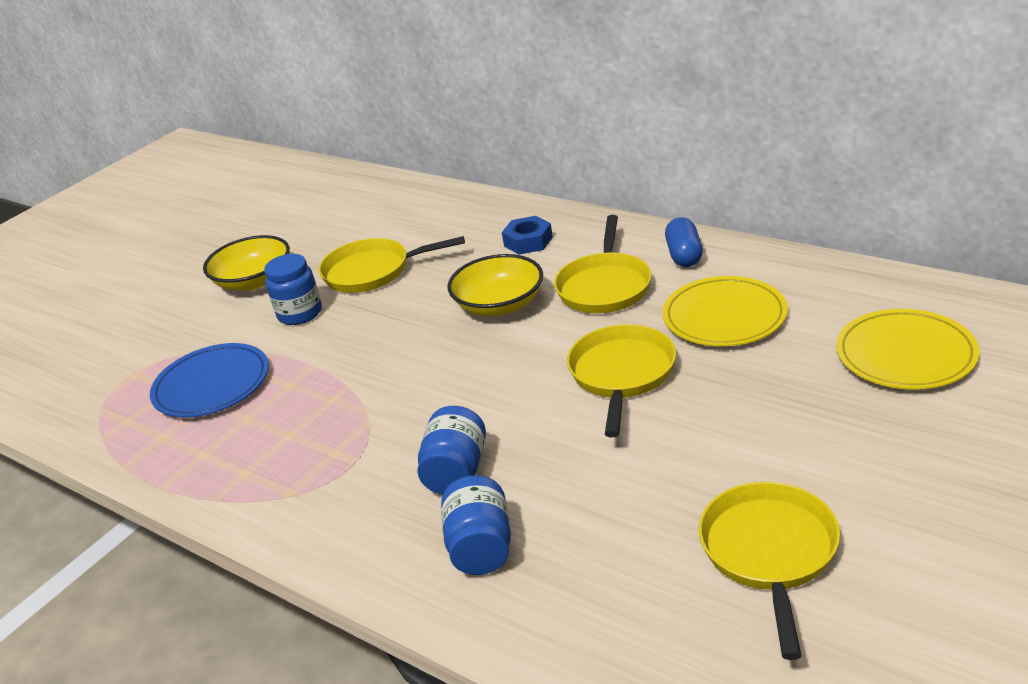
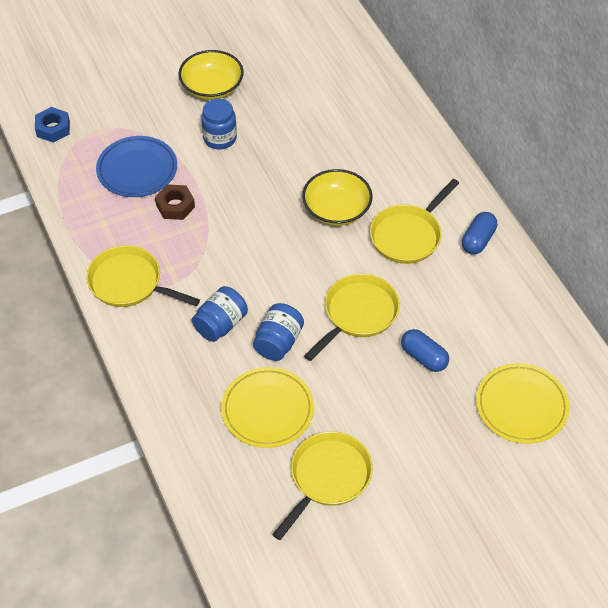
camera: 25 degrees right, 20 degrees up
yellow pan [319,236,465,293] -> yellow pan moved to [86,245,200,307]
blue jar [441,475,511,575] -> blue jar moved to [253,303,304,361]
blue nut [502,216,553,254] -> blue nut moved to [35,107,70,142]
yellow plate [663,276,788,346] -> yellow plate moved to [221,367,314,448]
none -> brown nut [155,184,195,220]
none -> blue capsule [401,329,449,372]

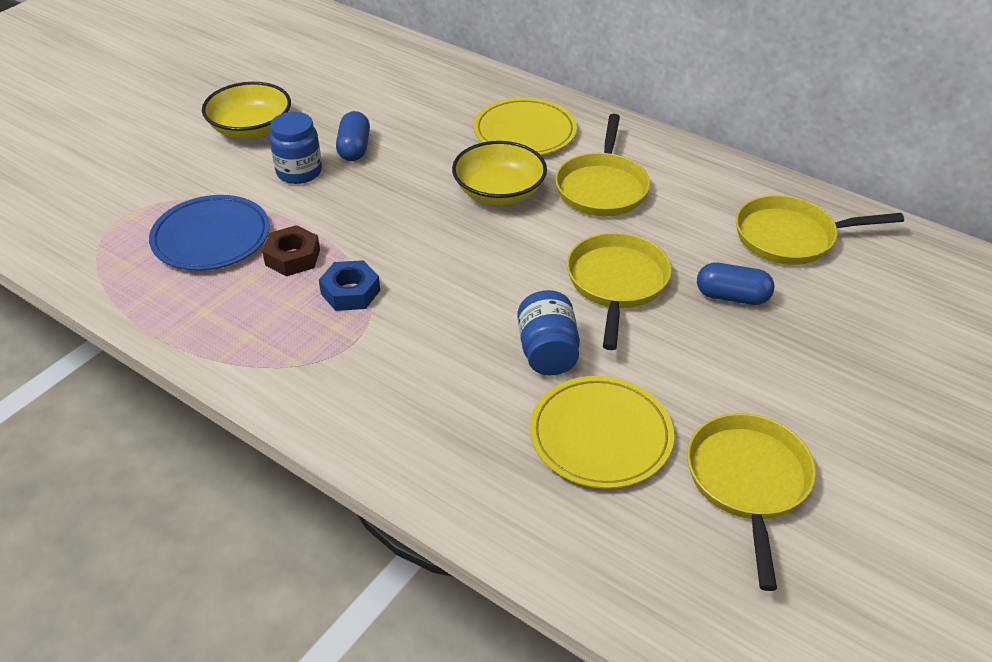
camera: 30 degrees left, 10 degrees down
blue nut [35,107,70,142] -> blue nut moved to [319,260,380,311]
yellow pan [86,245,200,307] -> yellow pan moved to [736,195,904,265]
blue jar [192,286,248,342] -> none
blue capsule [462,212,497,254] -> blue capsule moved to [336,111,370,161]
yellow plate [476,363,570,444] -> yellow plate moved to [473,98,577,155]

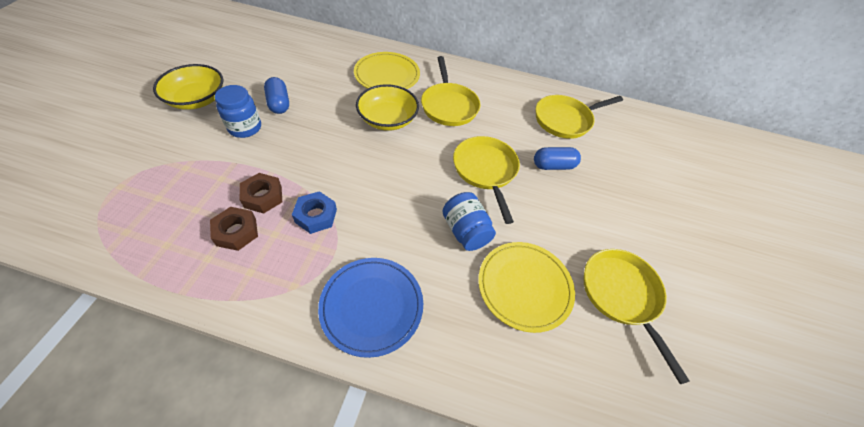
camera: 25 degrees left, 10 degrees up
blue plate [149,195,270,271] -> blue plate moved to [318,258,423,358]
none -> brown nut [210,207,258,251]

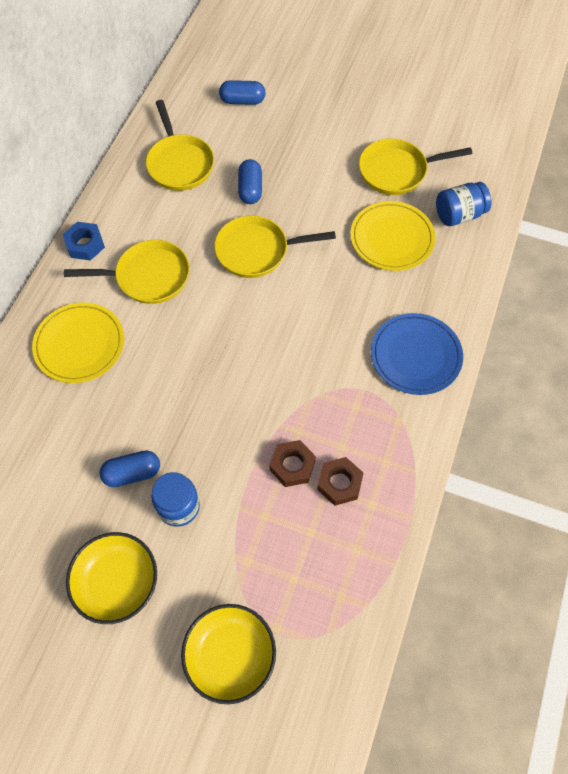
camera: 80 degrees left, 10 degrees up
blue nut [292,191,337,234] -> blue nut moved to [63,222,105,261]
yellow bowl [356,84,419,131] -> yellow bowl moved to [181,604,276,704]
blue jar [442,192,496,251] -> blue jar moved to [436,182,491,226]
none -> blue capsule [219,80,266,105]

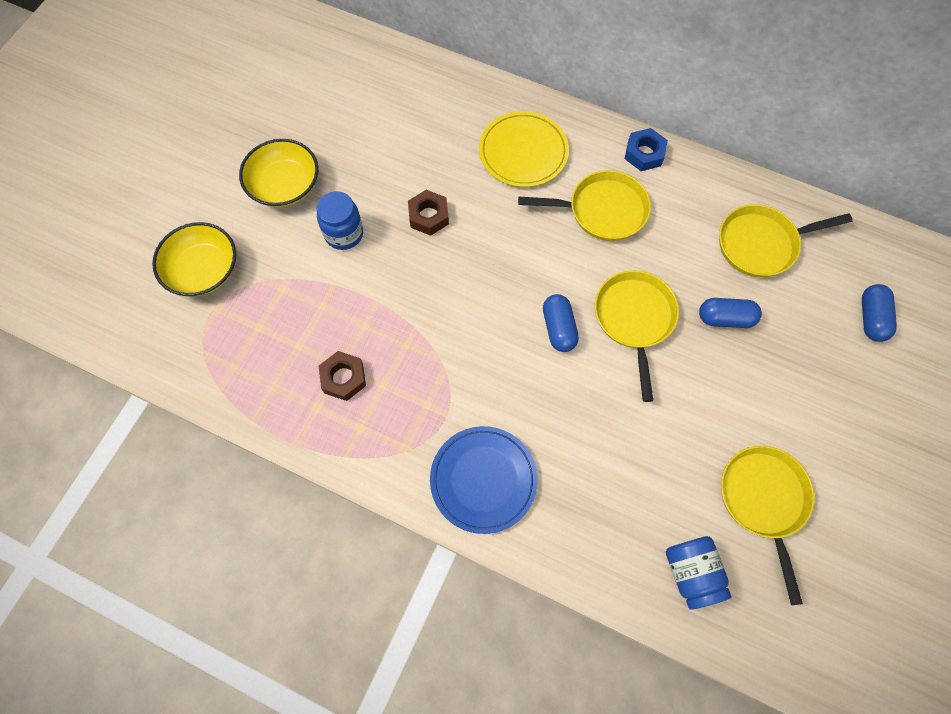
camera: 95 degrees right, 5 degrees up
yellow pan [64,240,190,304] -> yellow pan turned 90 degrees counterclockwise [518,170,651,241]
blue capsule [99,450,160,487] -> blue capsule moved to [543,294,579,352]
brown nut [270,440,316,487] -> brown nut moved to [408,190,449,236]
yellow plate [350,201,435,271] -> none

